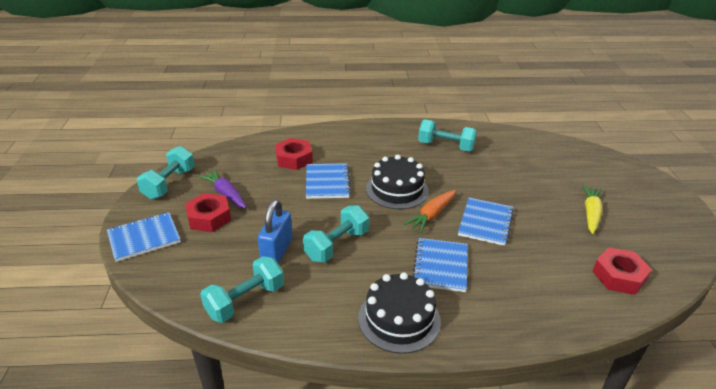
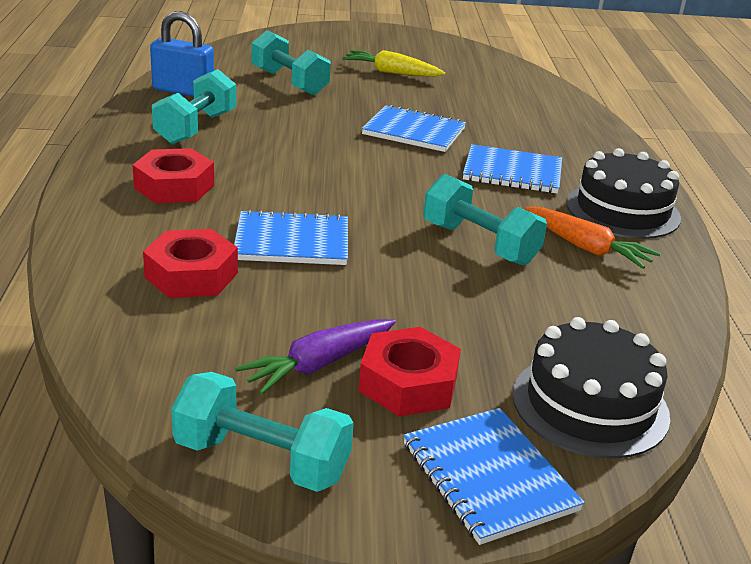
camera: 90 degrees left, 5 degrees down
turquoise dumbbell [200,256,284,323] -> turquoise dumbbell moved to [252,30,331,95]
blue padlock [258,200,292,264] -> blue padlock moved to [150,11,214,97]
black cake [366,155,429,209] -> black cake moved to [512,317,670,459]
orange carrot [404,190,456,233] -> orange carrot moved to [525,207,661,269]
red nut [592,247,652,295] -> red nut moved to [132,148,214,204]

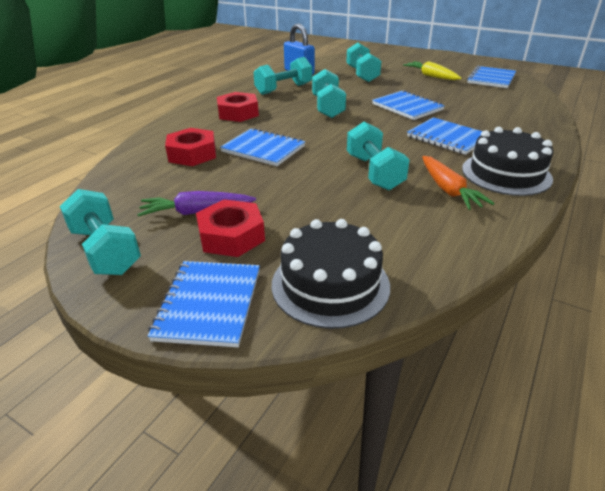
camera: 35 degrees right, 5 degrees up
none -> turquoise dumbbell [312,69,346,118]
none -> blue notebook [467,66,516,88]

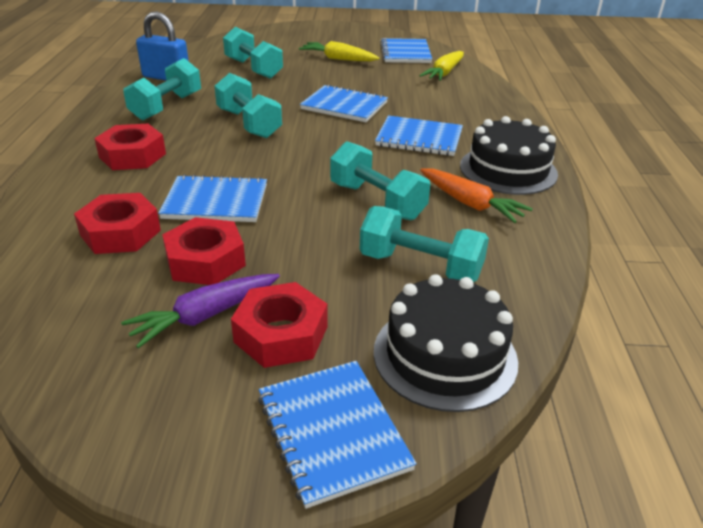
camera: 30 degrees left, 0 degrees up
turquoise dumbbell [60,189,141,275] -> turquoise dumbbell moved to [360,206,489,282]
none -> red nut [162,217,246,285]
none -> yellow carrot [419,51,464,81]

